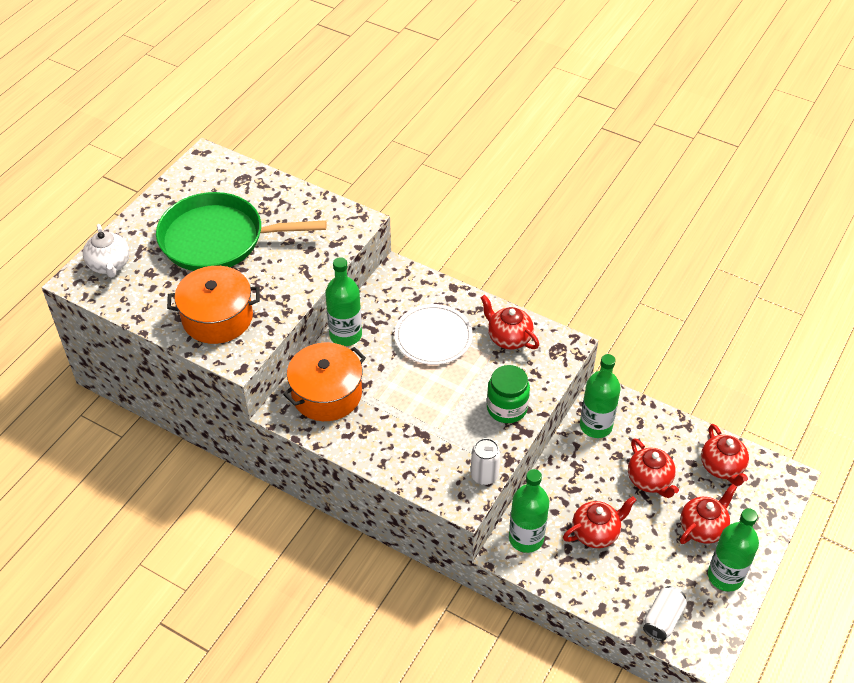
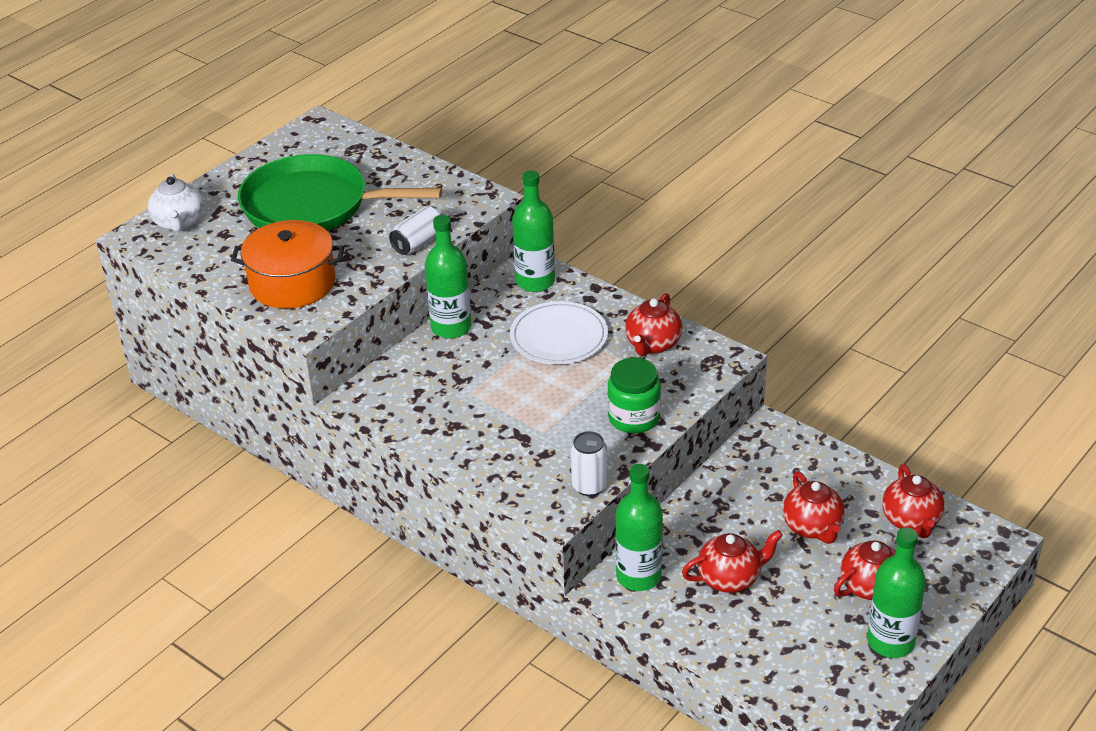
camera: 10 degrees right, 10 degrees down
orange pot [283,343,366,421] -> none
red teapot [481,295,539,349] -> red teapot turned 120 degrees counterclockwise [625,293,682,356]
green bottle [580,354,621,438] -> green bottle moved to [512,170,555,292]
white can [643,586,687,641] -> white can moved to [389,206,443,255]

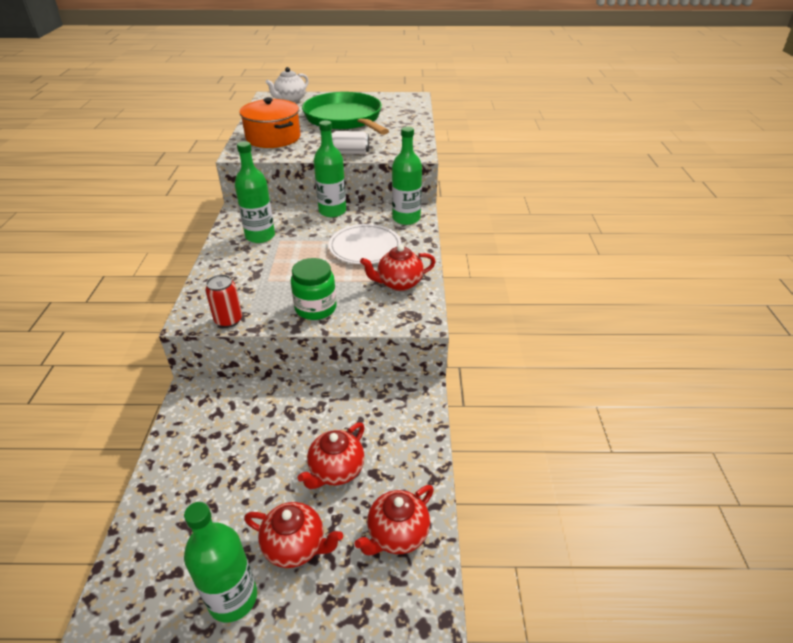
camera: 50 degrees right, 0 degrees up
white can [571,431,608,496] -> red can [205,274,242,328]
green bottle [615,464,663,591] -> green bottle moved to [235,141,275,243]
red teapot [682,530,783,593] -> none

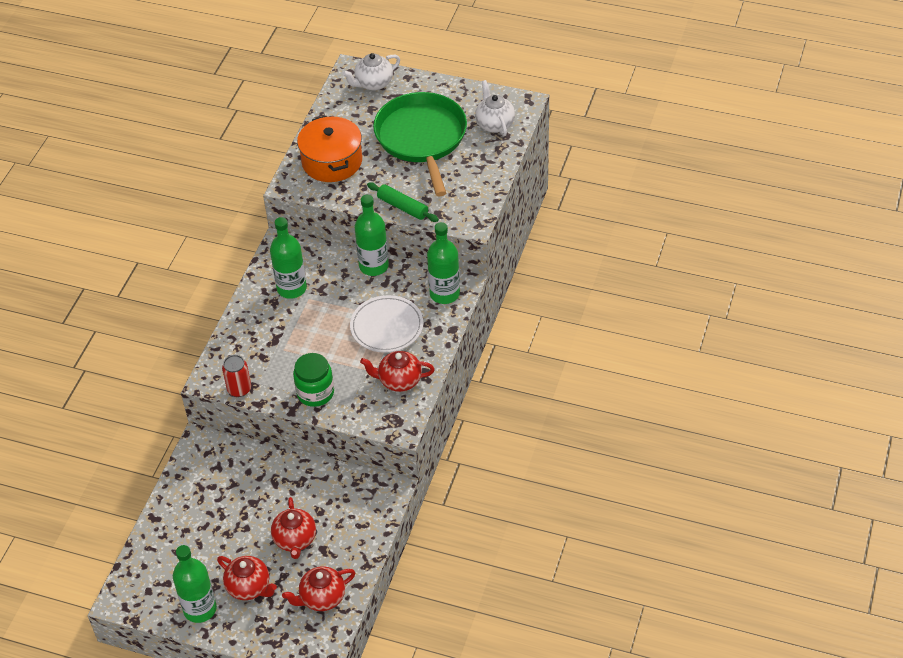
camera: 20 degrees right, 10 degrees up
red teapot [298,422,365,489] -> red teapot turned 60 degrees counterclockwise [271,497,316,559]
white can [332,131,369,154] -> green rolling pin [367,183,439,222]
none -> white teapot [475,80,515,136]

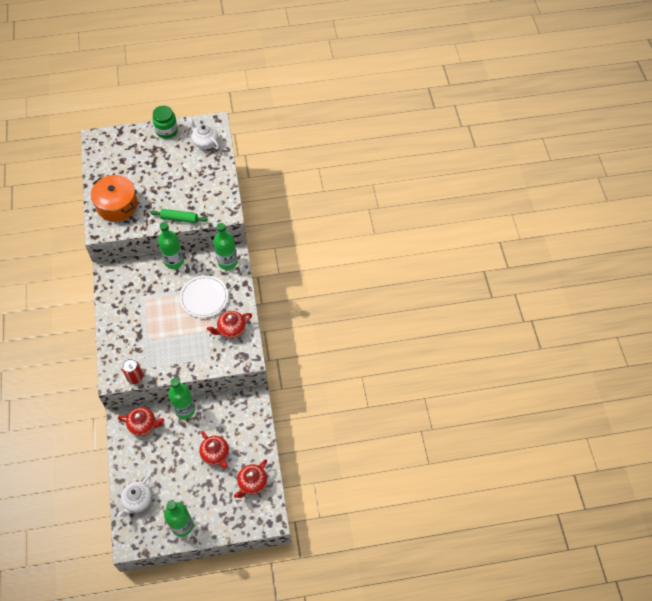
camera: 30 degrees left, 10 degrees up
red teapot [217,556,277,600] -> red teapot moved to [118,407,164,436]
green bottle [270,217,307,299] -> green bottle moved to [168,378,195,419]
green jar [293,353,334,407] -> green jar moved to [152,106,178,138]
white teapot [342,53,400,91] -> white teapot moved to [117,476,152,517]
green pan [373,92,467,196] -> none

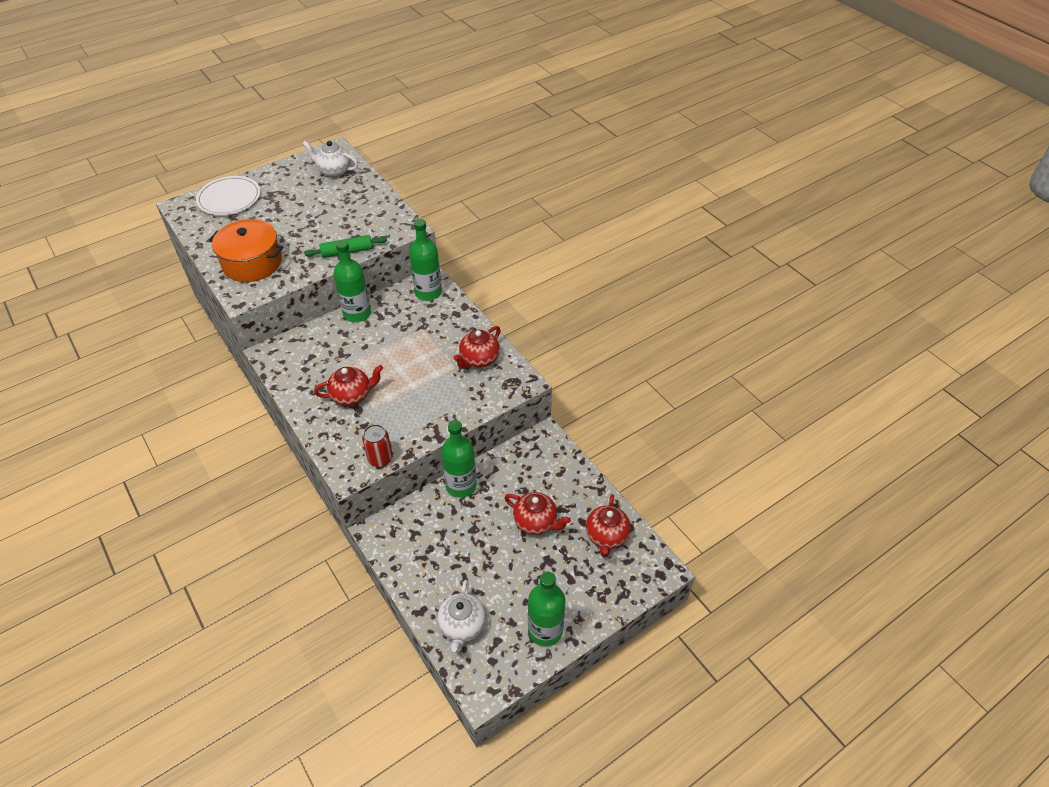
camera: 25 degrees left, 10 degrees down
red teapot [118,407,164,436] -> red teapot moved to [314,365,383,406]
green jar [152,106,178,138] -> none
white plate [180,275,228,318] -> white plate moved to [196,176,261,215]

